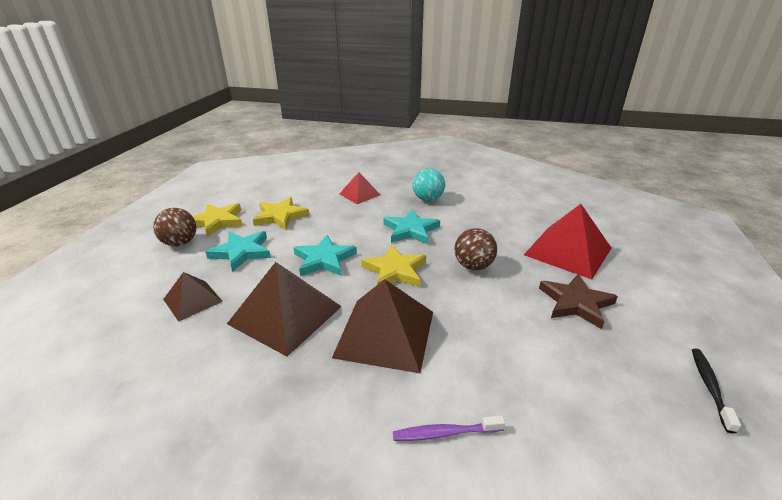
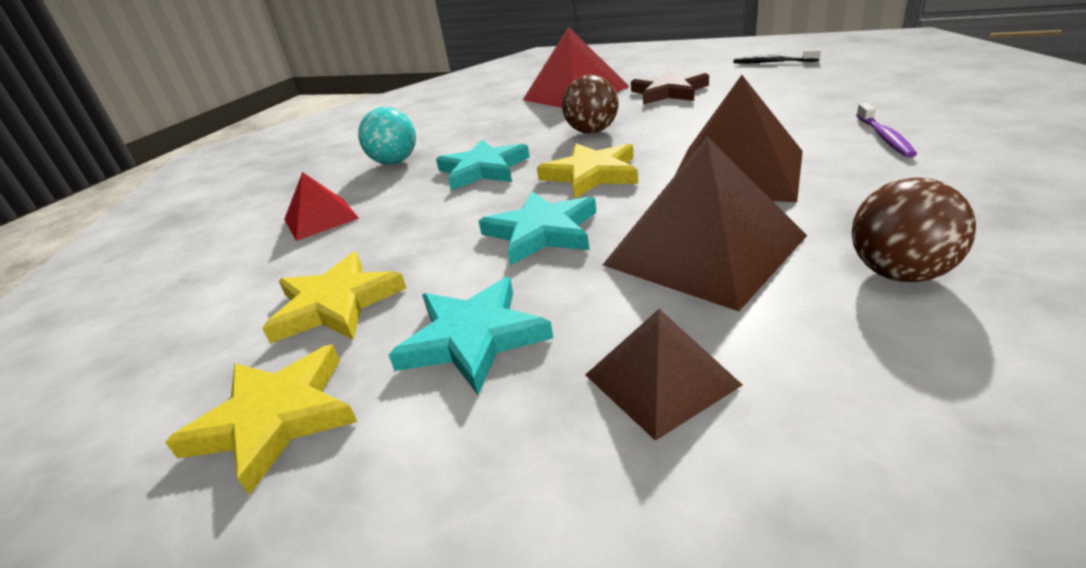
camera: 75 degrees left, 0 degrees up
brown ball [153,208,196,246] -> brown ball moved to [852,177,976,282]

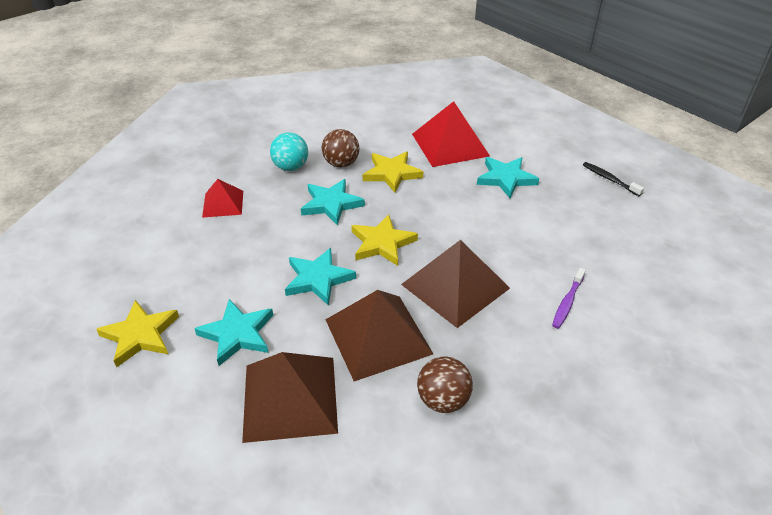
camera: 20 degrees right, 10 degrees up
yellow star [262,252,406,343] -> yellow star moved to [363,151,423,193]
brown ball [562,75,619,134] -> brown ball moved to [322,129,359,168]
brown pyramid [585,309,742,441] -> brown pyramid [242,352,338,443], size x1.76
brown star [631,69,709,105] -> turquoise star [477,157,539,198]

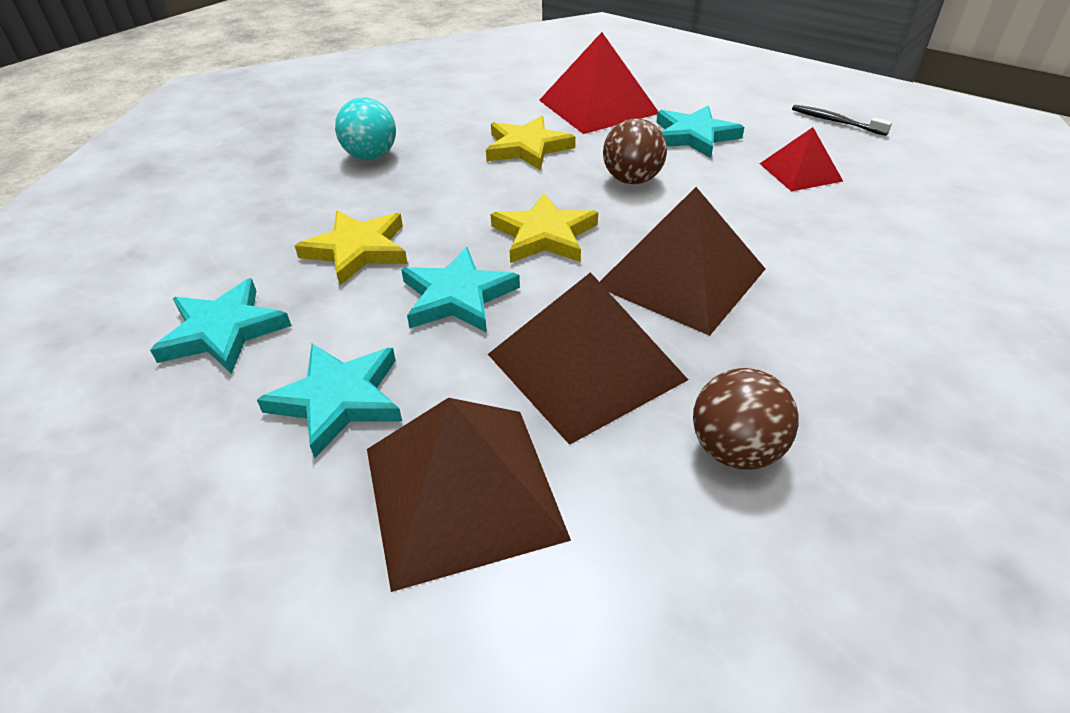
camera: 10 degrees left, 0 degrees up
yellow star [96,300,179,367] -> yellow star moved to [294,210,408,285]
red pyramid [202,179,243,218] -> red pyramid moved to [759,127,843,191]
turquoise star [301,179,365,225] -> turquoise star moved to [150,278,291,374]
brown ball [322,129,359,168] -> brown ball moved to [603,118,667,184]
purple toothbrush [552,268,586,329] -> none

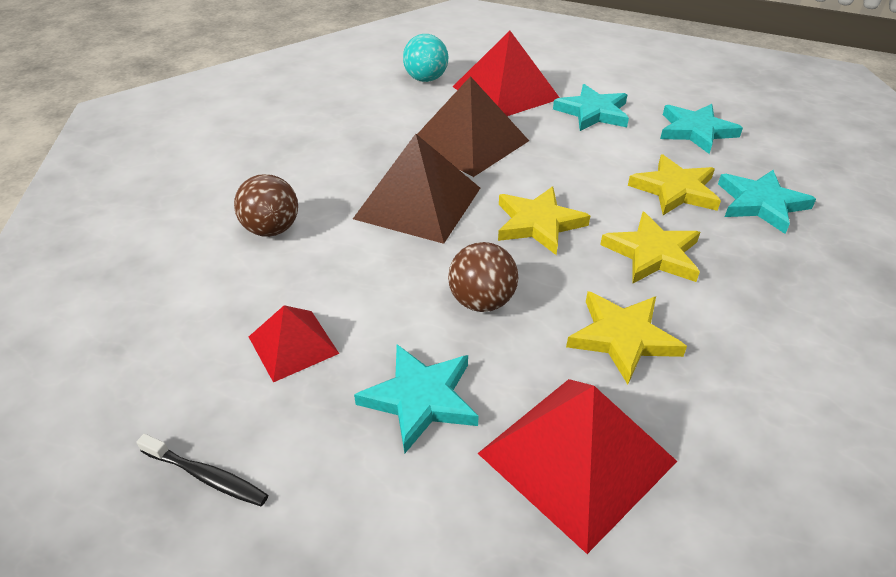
camera: 165 degrees right, 0 degrees up
turquoise ball [335,98,396,160] -> turquoise ball moved to [403,34,448,82]
brown pyramid [367,398,571,592] -> red pyramid [453,31,560,116]
turquoise star [401,247,520,333] -> turquoise star moved to [718,170,816,234]
brown ball [693,368,799,470] -> brown ball moved to [234,174,298,237]
none -> yellow star [600,212,700,284]

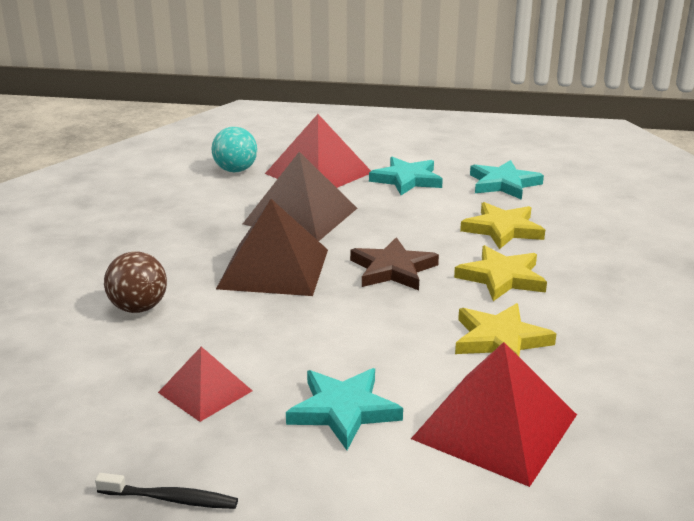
camera: 15 degrees left, 15 degrees down
brown ball [448,242,518,312] -> none
yellow star [498,186,590,255] -> brown star [350,237,439,290]
turquoise star [718,170,816,234] -> none

